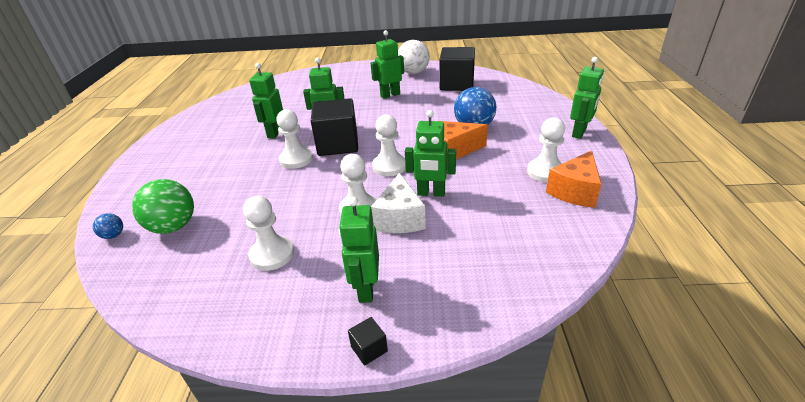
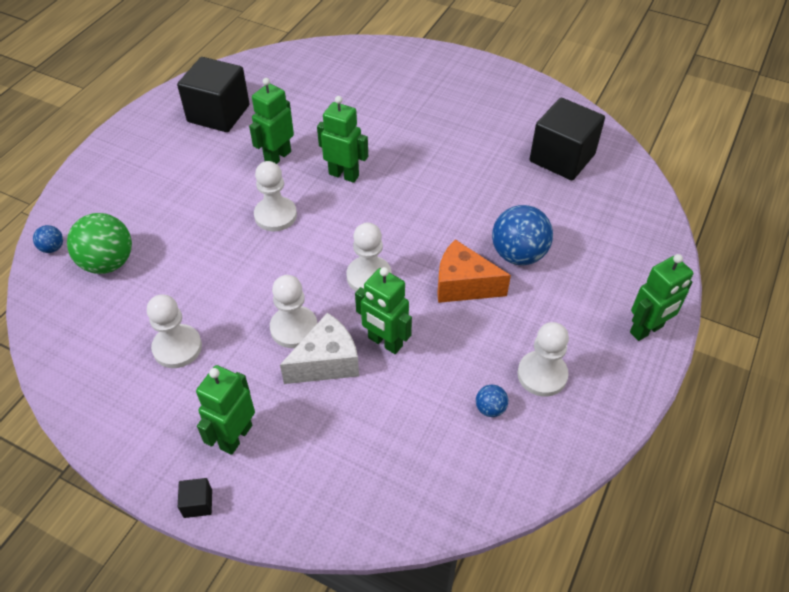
camera: 25 degrees right, 15 degrees up
black cube [311,98,358,156] -> black cube moved to [177,57,250,132]
green robot [370,30,404,99] -> none
white cheese [371,173,426,233] -> white cheese turned 150 degrees counterclockwise [280,313,359,384]
white ball [398,40,430,74] -> none
orange cheese [546,151,602,208] -> none
none -> blue ball [476,385,508,417]

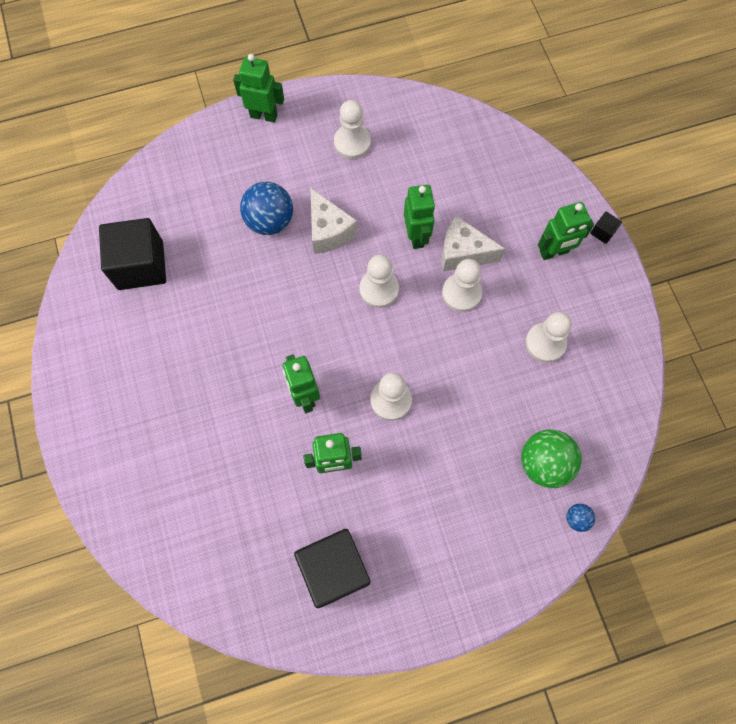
camera: 135 degrees left, 20 degrees up
orange cheese [437,239,511,303] -> white cheese [310,187,357,254]
blue ball [476,385,508,417] -> none

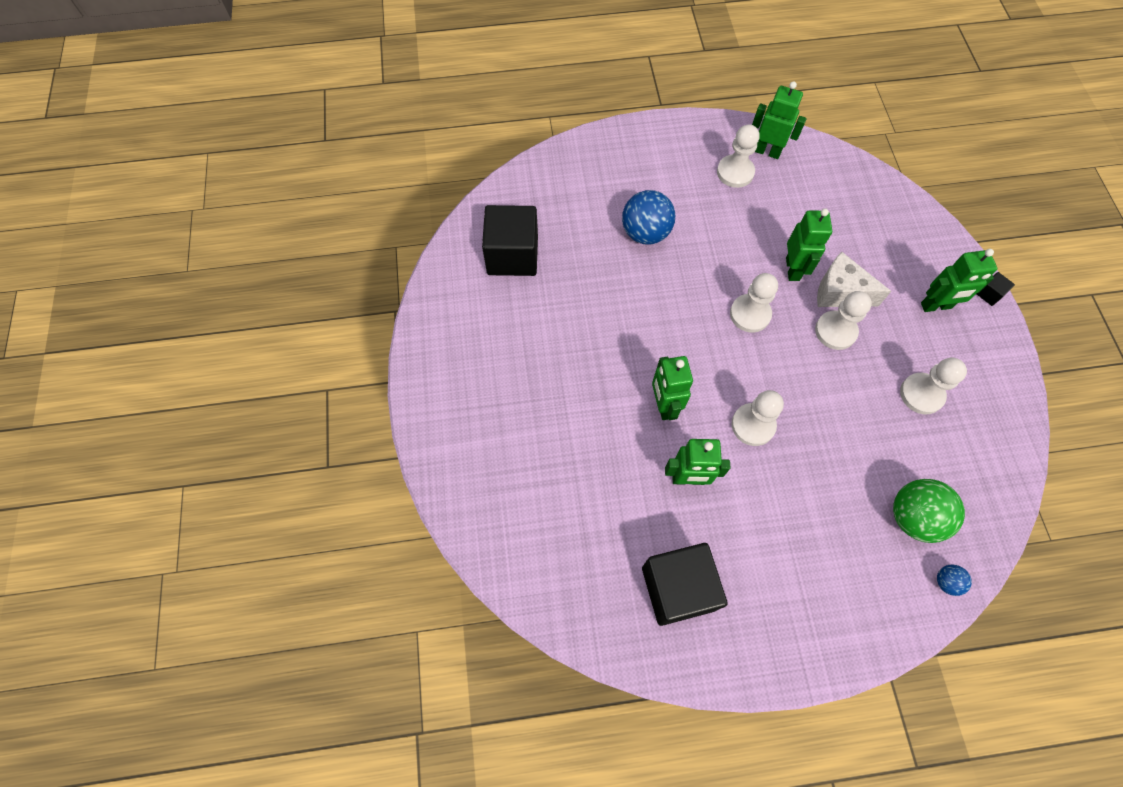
camera: 10 degrees right, 5 degrees down
green robot [233,54,284,123] -> green robot moved to [752,81,807,159]
white cheese [310,187,357,254] -> none

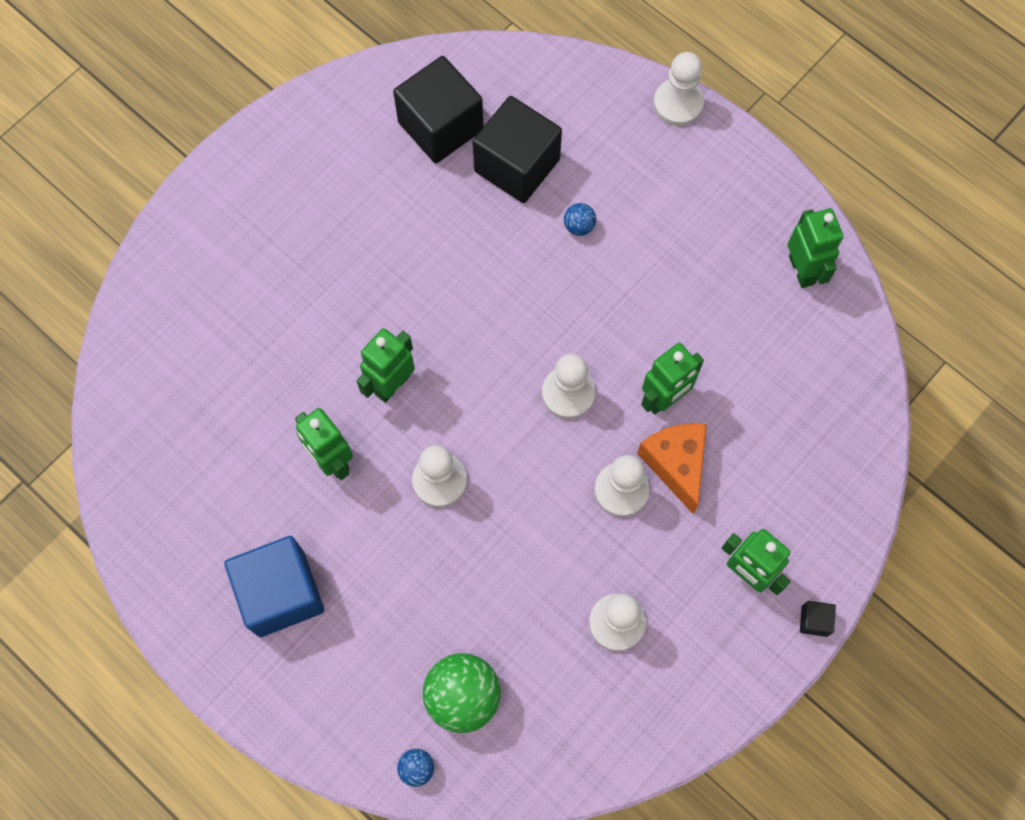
camera: 50 degrees right, 5 degrees up
blue ball [622,190,675,245] -> blue ball [564,203,596,236], size x0.47
black cube [642,543,728,626] -> black cube moved to [472,96,562,203]
white pawn [717,124,759,188] -> white pawn moved to [653,52,704,126]
white cheese [817,252,891,307] -> orange cheese [637,423,707,514]
none -> blue cube [224,536,324,637]

